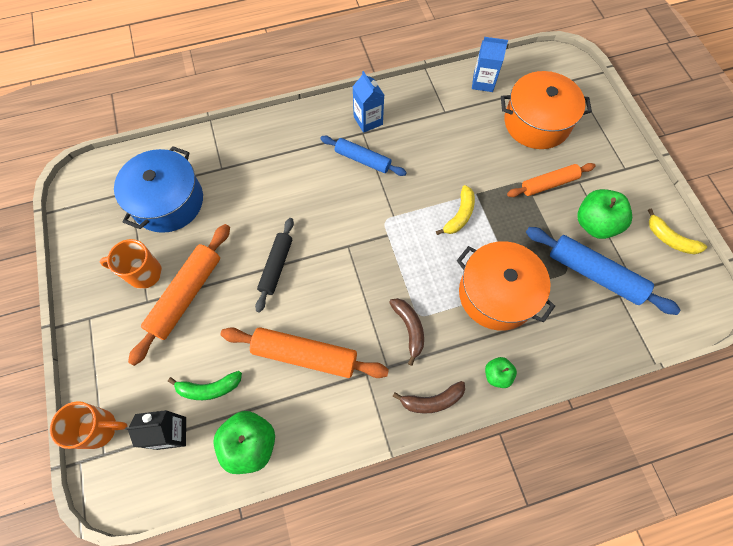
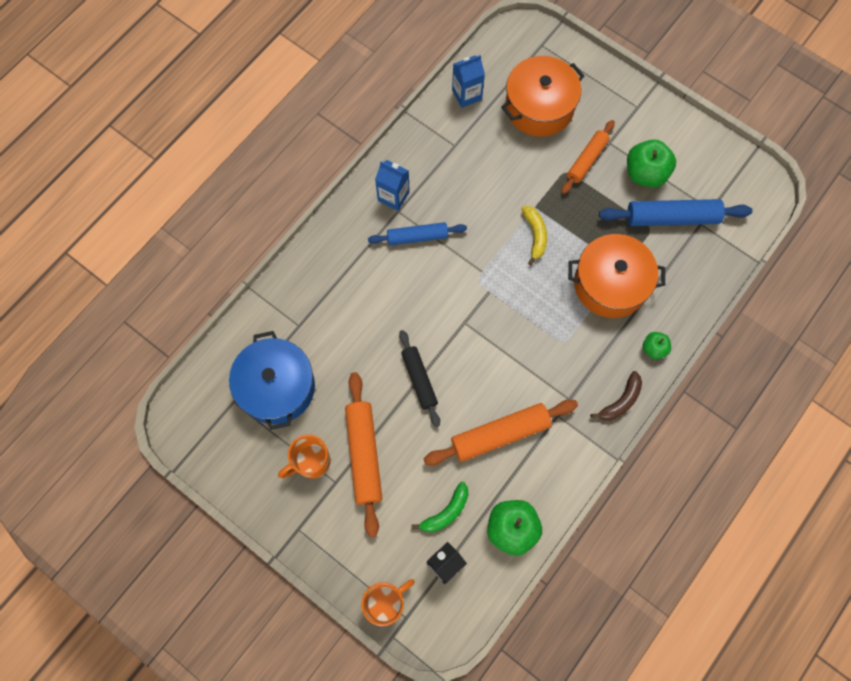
camera: 35 degrees left, 5 degrees up
brown banana [389,298,424,366] -> none
yellow banana [648,209,707,254] -> none

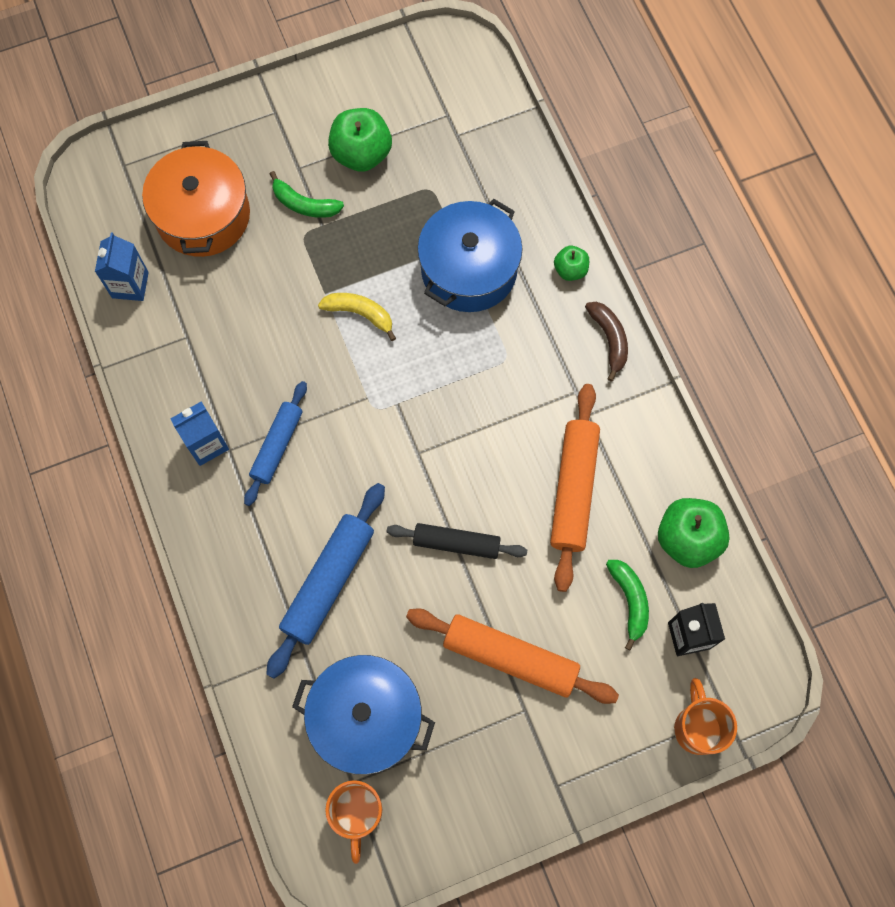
camera: 60 degrees left, 0 degrees up
orange mug [278,435,331,479] -> orange mug moved to [325,780,382,864]
orange rolling pin [561,120,615,194] -> green banana [270,171,344,218]
orange pot [568,234,665,318] -> blue pot [417,199,523,312]
blue rolling pin [599,199,752,226] -> blue rolling pin moved to [266,483,385,679]

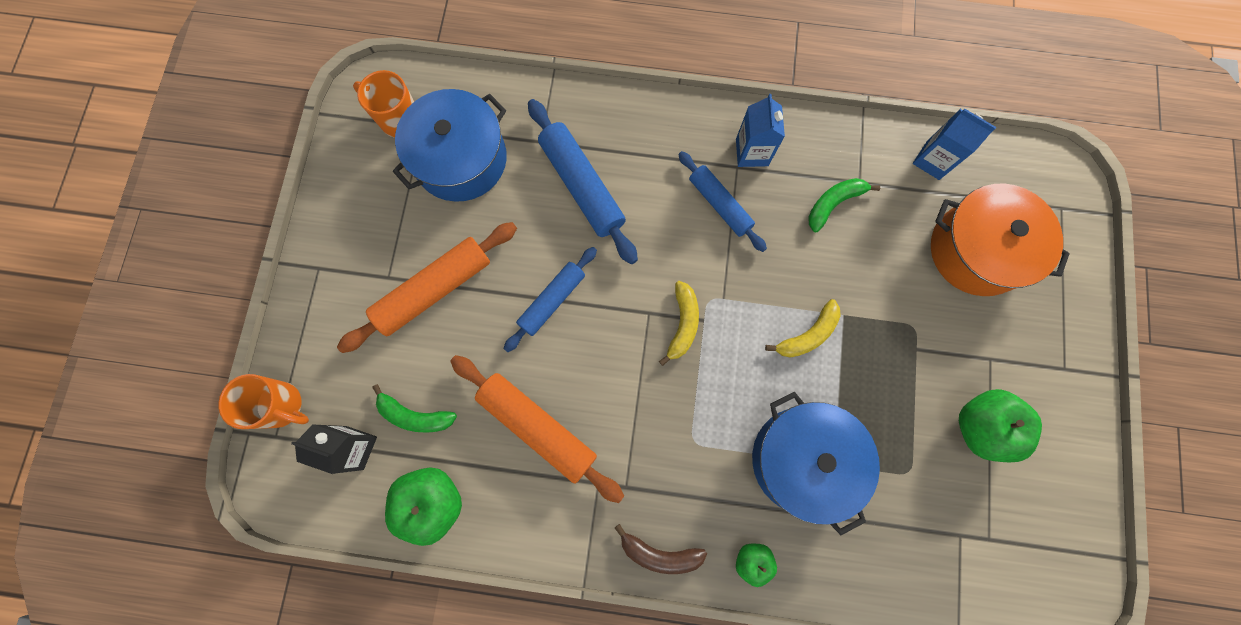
camera: 120 degrees right, 5 degrees up
green banana [270,171,344,218] -> green banana moved to [808,178,880,232]
black rolling pin [387,523,527,559] -> blue rolling pin [504,247,597,352]
none -> yellow banana [659,281,699,366]

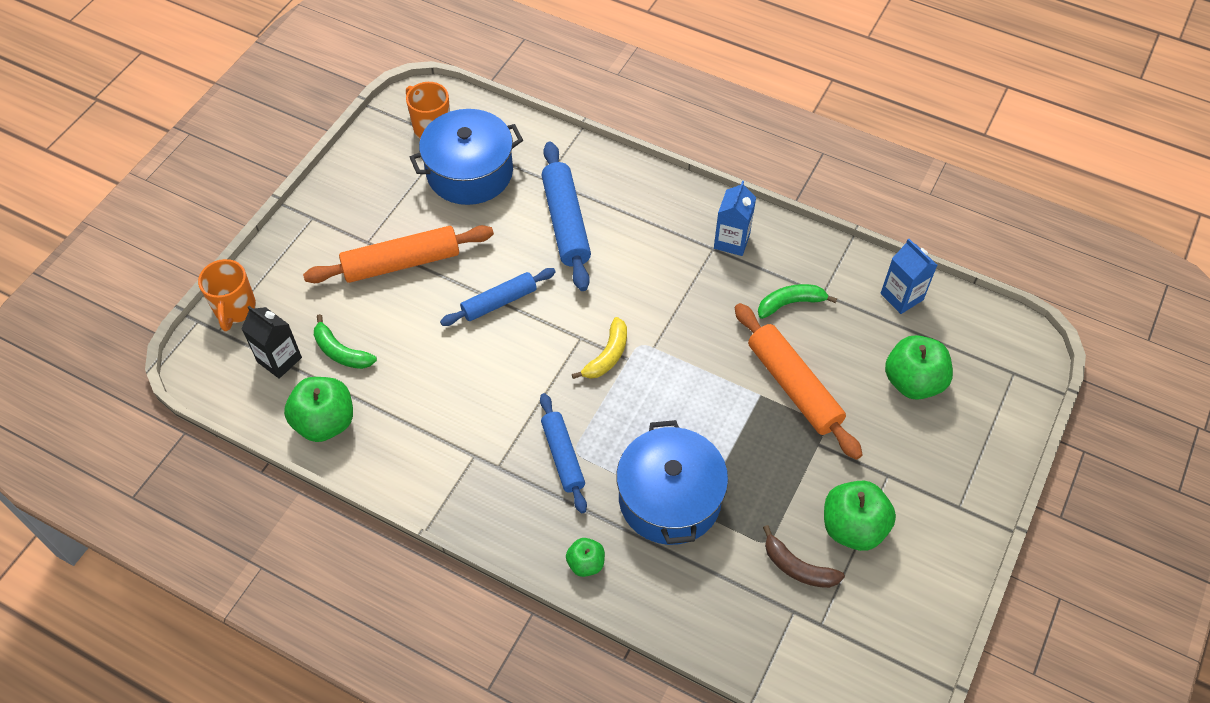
camera: 20 degrees right, 20 degrees down
orange mug [218,374,309,429] -> orange mug turned 45 degrees clockwise [198,259,256,331]
orange rolling pin [450,355,624,503] -> orange rolling pin moved to [735,303,863,460]
brown banana [615,524,707,574] -> brown banana moved to [763,525,845,588]
blue rolling pin [678,151,767,252] -> blue rolling pin moved to [540,393,587,513]
yellow banana [765,299,841,358] -> none
orange pot [931,184,1070,296] -> green apple [885,335,953,400]

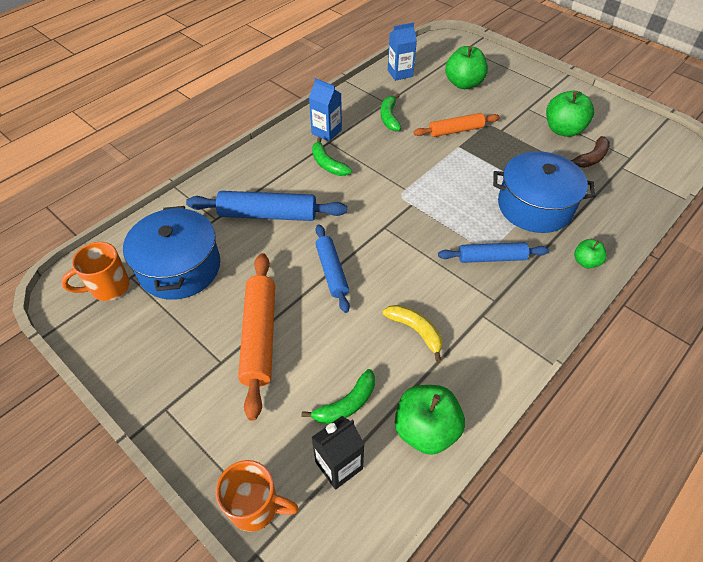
camera: 75 degrees left, 5 degrees down
yellow banana [572,317,627,379] -> yellow banana moved to [382,305,442,362]
orange rolling pin [735,303,863,460] -> orange rolling pin [414,113,500,137], size x0.65
none -> green banana [312,137,352,176]

